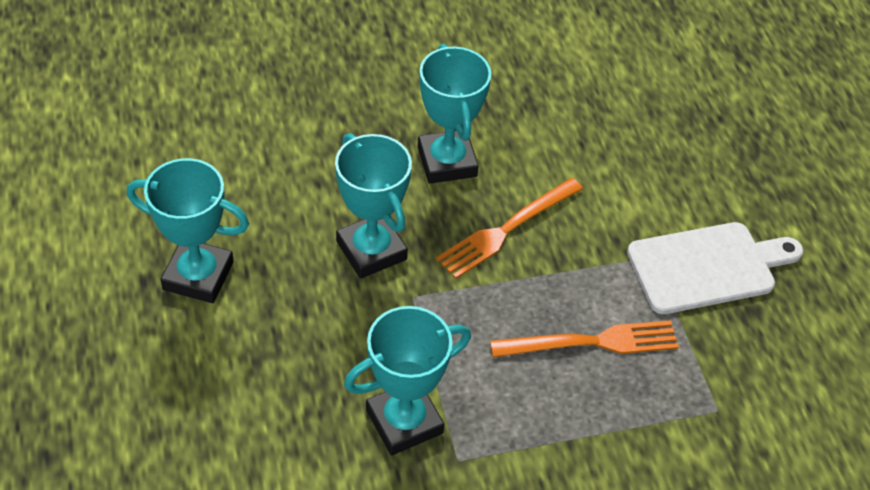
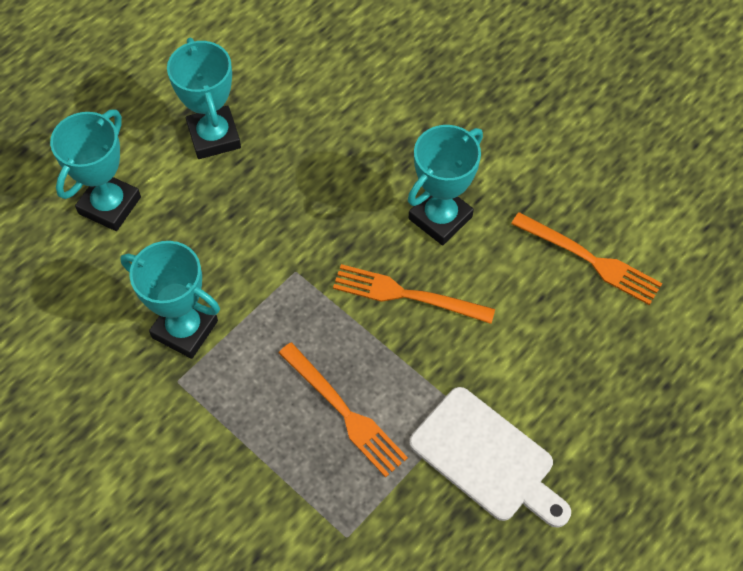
camera: 60 degrees right, 10 degrees up
turquoise trophy [335,133,412,279] -> turquoise trophy moved to [50,110,141,231]
none -> orange fork [511,212,662,305]

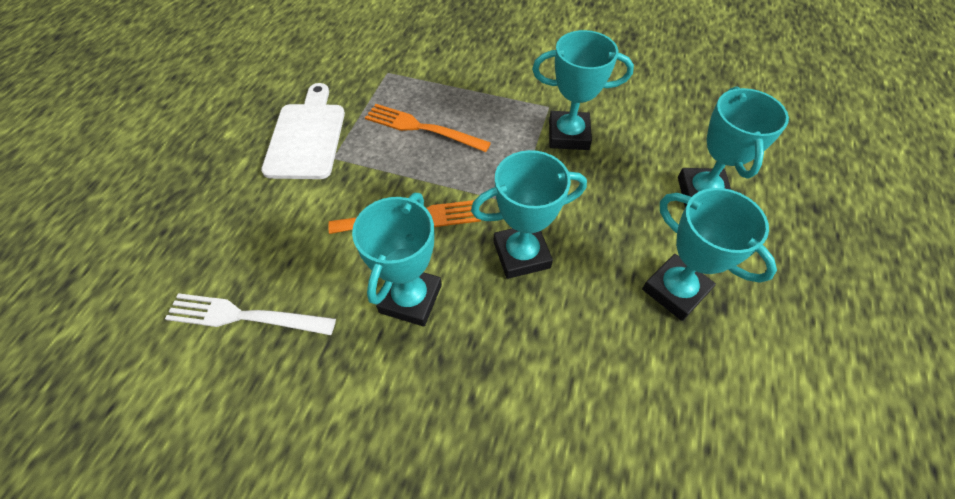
camera: 155 degrees right, 5 degrees down
white cutting board [410,387,571,528] -> white cutting board turned 75 degrees clockwise [261,83,345,179]
orange fork [511,212,662,305] -> white fork [165,293,336,335]
none -> turquoise trophy [471,150,587,279]

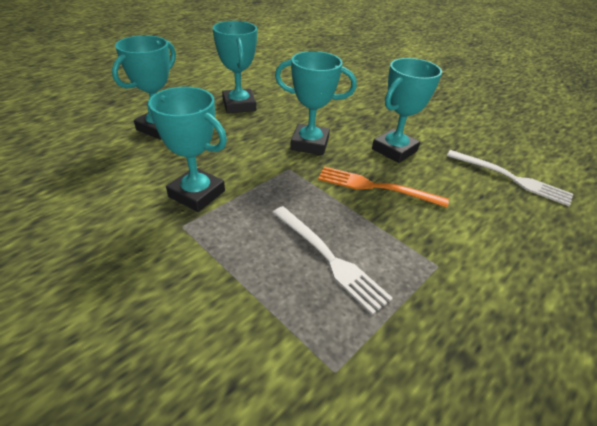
camera: 155 degrees left, 15 degrees down
white cutting board [261,83,345,179] -> none
orange fork [365,104,491,152] -> white fork [272,206,393,315]

